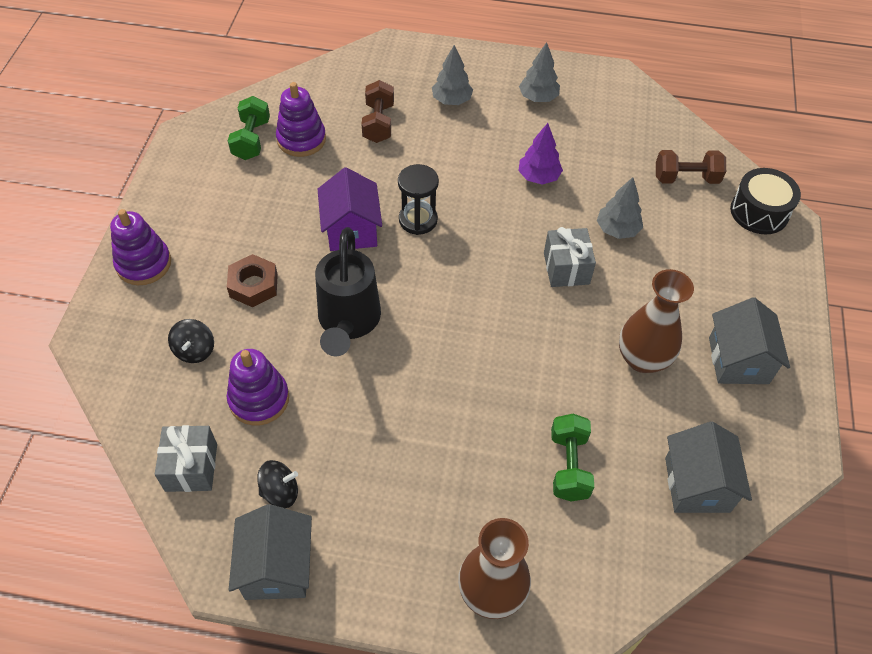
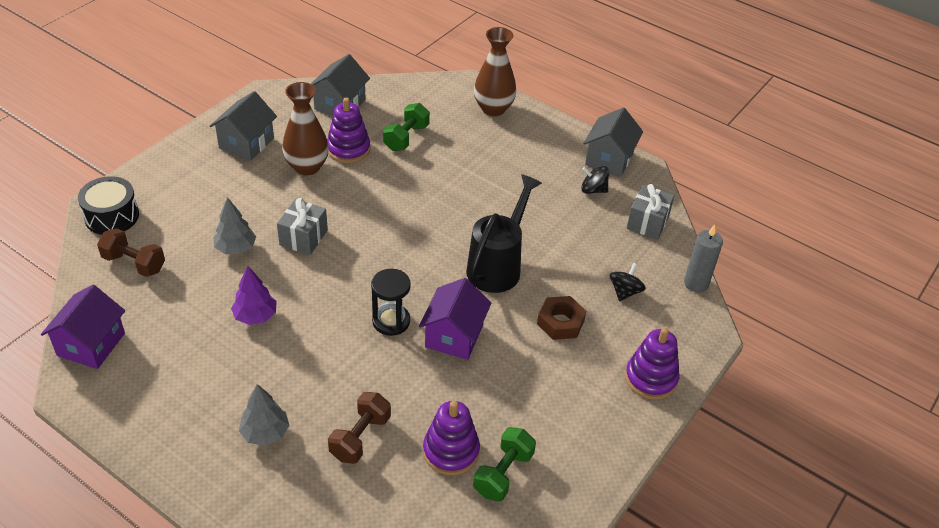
camera: 155 degrees left, 10 degrees down
purple stacking toy [227,349,289,426] -> purple stacking toy moved to [327,98,370,163]
grey tree [519,42,560,102] -> none
none -> purple house [41,285,125,369]
none -> grey candle [684,224,723,292]

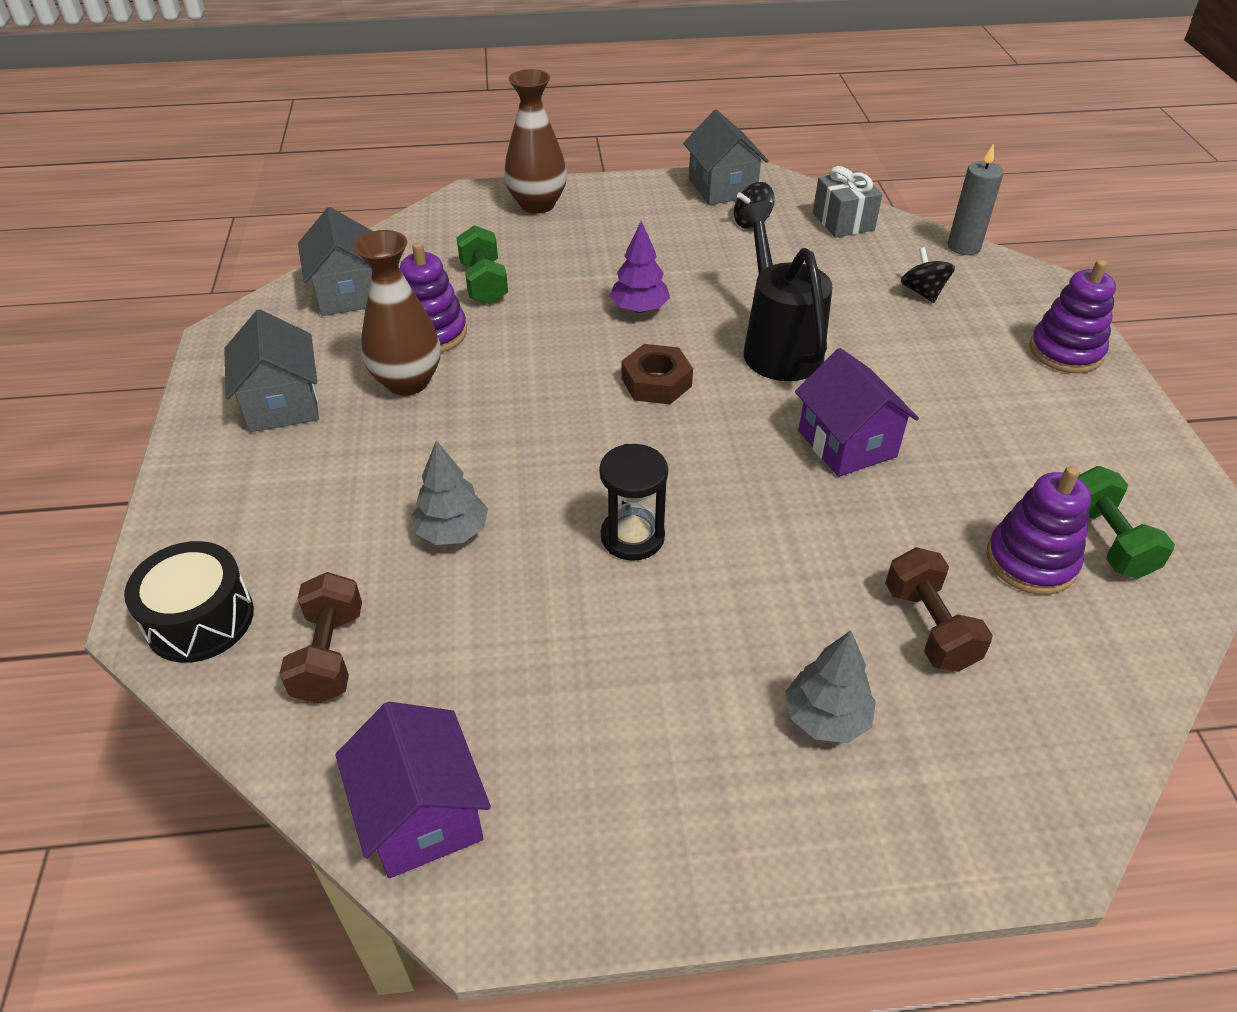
camera: 40 degrees left, 0 degrees up
brown dumbbell [97,228,165,277] -> brown dumbbell turned 75 degrees counterclockwise [279,572,362,704]
purple tree [231,266,277,325] -> purple tree moved to [610,221,670,313]
grey gift [277,198,328,255] -> none
black hourglass [371,269,411,336] -> black hourglass moved to [599,444,668,561]
brown nut [537,296,586,340] -> brown nut moved to [622,344,693,404]

